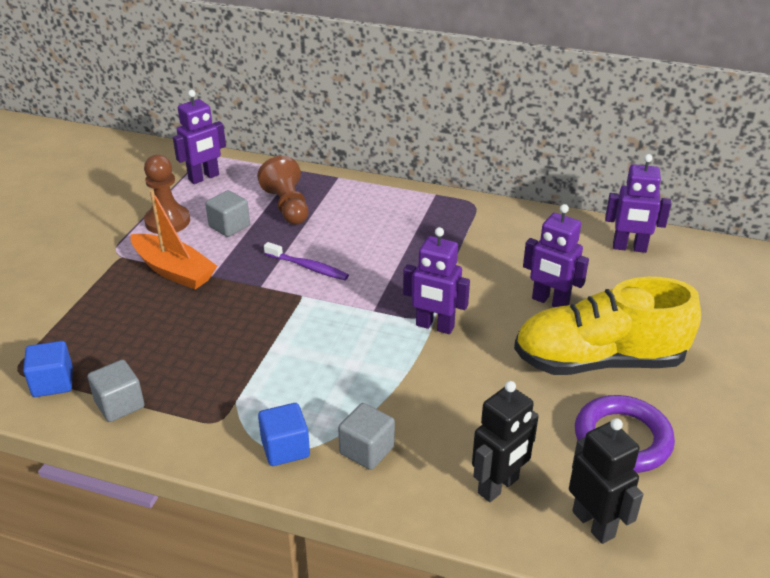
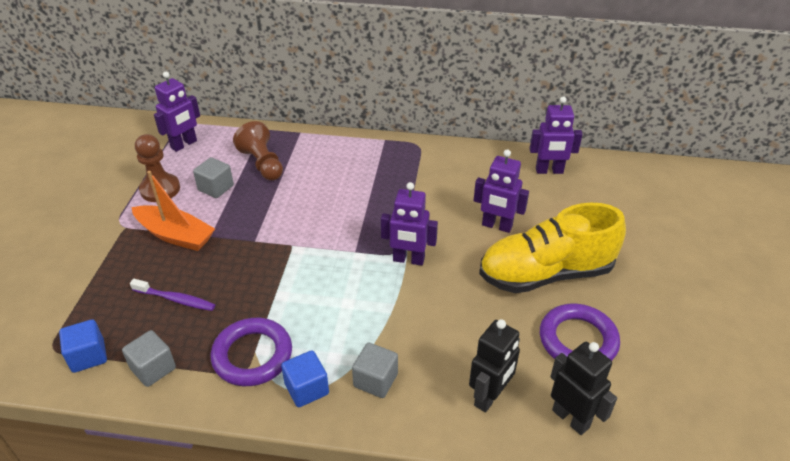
camera: 10 degrees left, 5 degrees up
purple toothbrush [264,242,349,280] -> purple toothbrush moved to [130,279,215,311]
none -> purple ring [211,318,292,386]

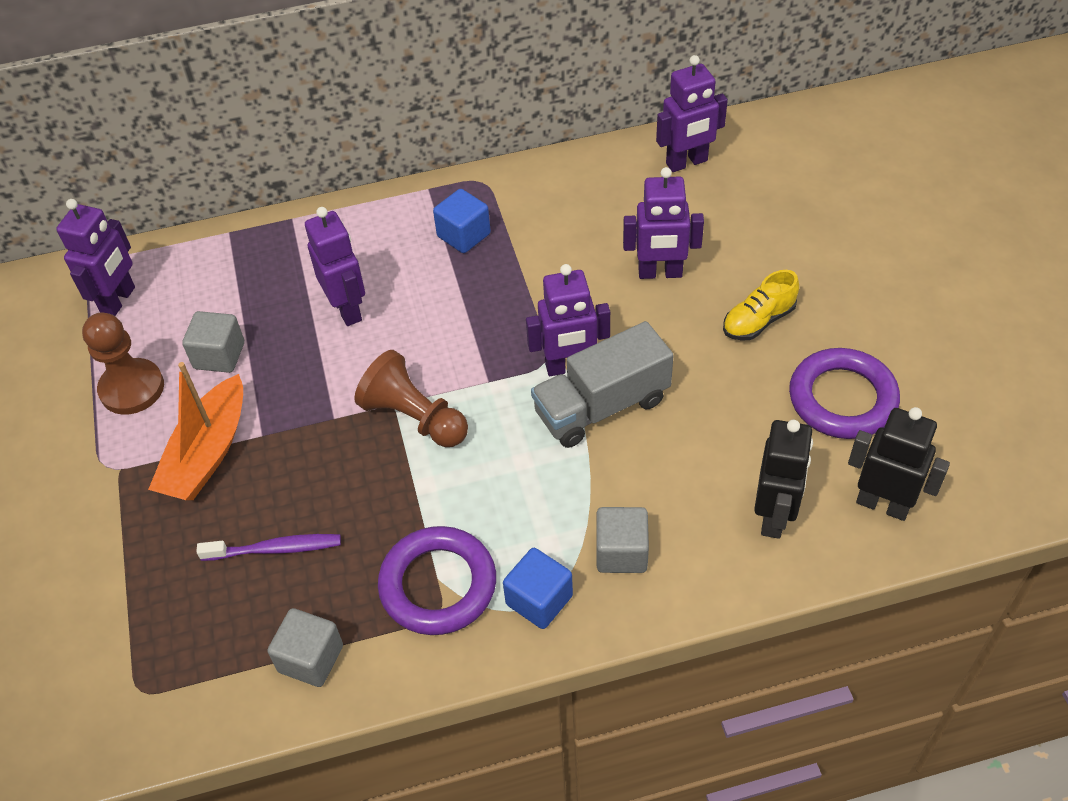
camera: 20 degrees left, 10 degrees up
blue cube [59,319,107,373] -> blue cube moved to [433,189,491,253]
orange boat [131,171,215,251] -> orange boat turned 105 degrees clockwise [148,362,243,500]
brown pawn [233,121,283,181] -> brown pawn moved to [354,350,468,447]
yellow shoe [479,203,626,293] -> yellow shoe [723,270,799,341], size x0.44
none -> purple robot [305,207,365,326]
none -> grey truck [531,321,674,448]

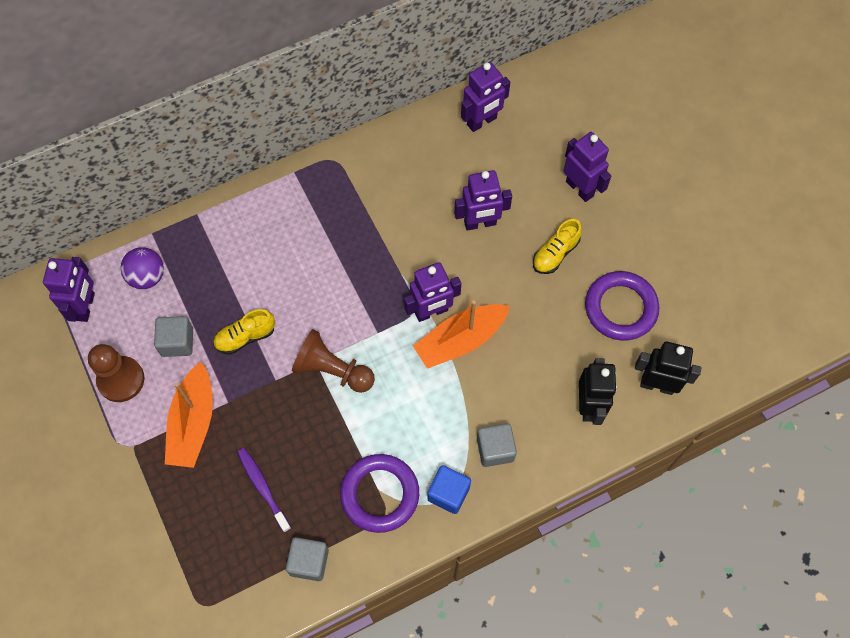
camera: 15 degrees left, 15 degrees up
purple toothbrush [196,534,341,561] -> purple toothbrush turned 105 degrees counterclockwise [237,448,291,532]
purple robot [305,207,365,326] -> purple robot moved to [563,132,611,202]
blue cube [433,189,491,253] -> none
grey truck [531,321,674,448] -> orange boat [413,301,510,369]
none -> purple ball [120,247,164,289]
none -> yellow shoe [213,309,275,355]

